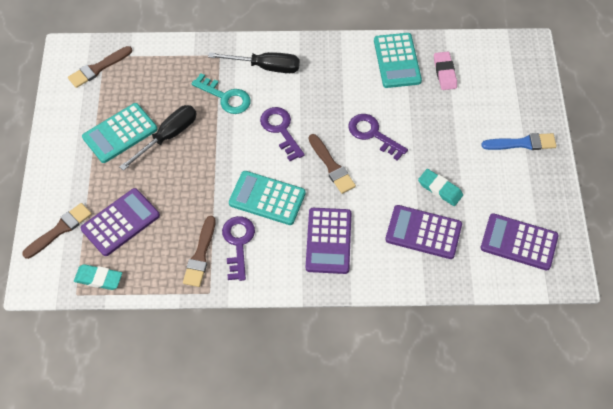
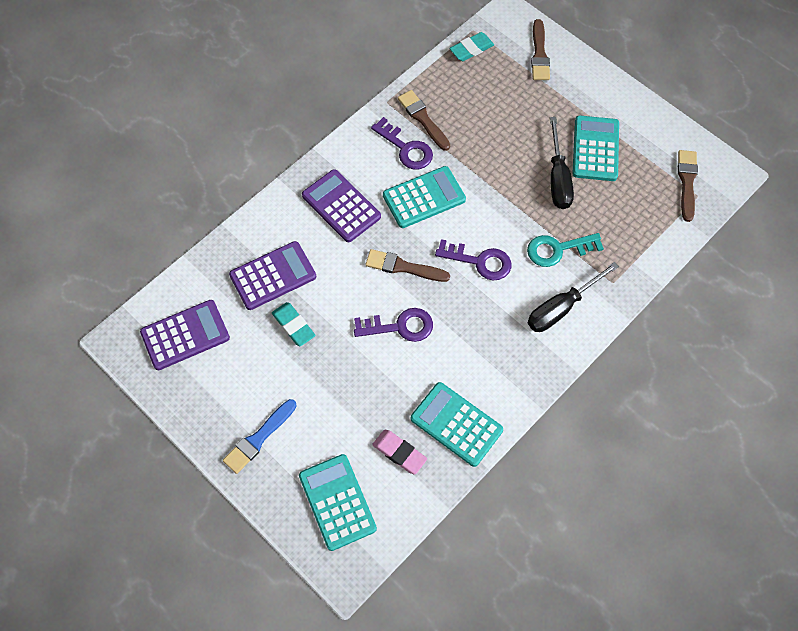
camera: 135 degrees right, 5 degrees up
purple calculator [81,188,160,256] -> none
turquoise eraser [418,169,463,206] -> turquoise eraser turned 60 degrees clockwise [272,302,315,347]
none -> turquoise calculator [299,454,377,551]

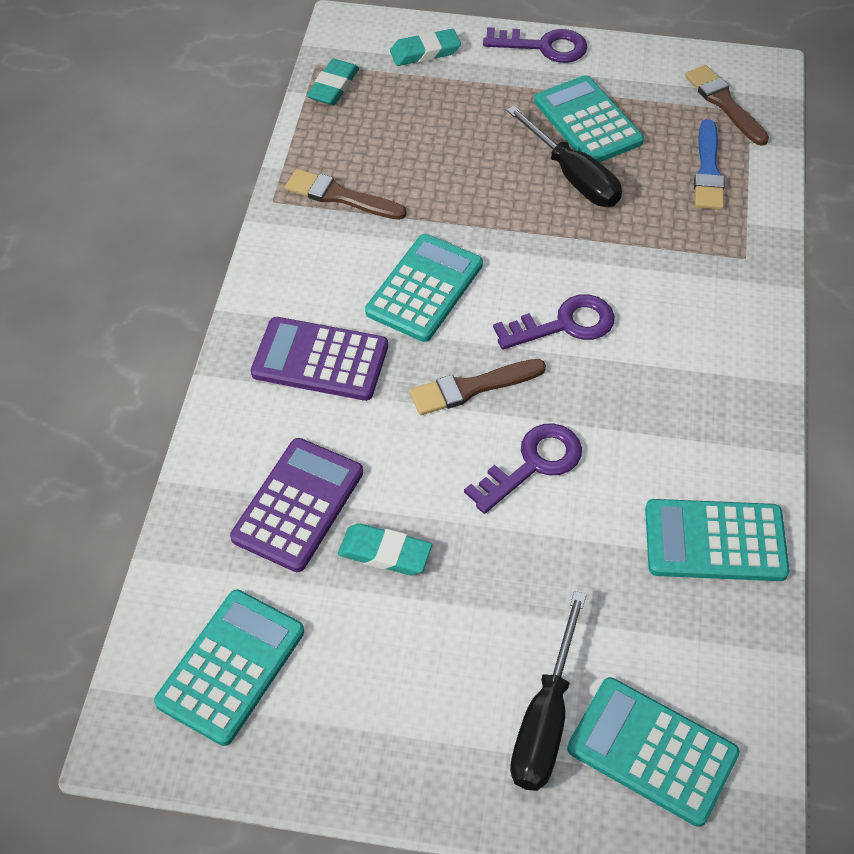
camera: 35 degrees left, 10 degrees down
purple calculator [140,300,230,370] -> turquoise calculator [154,590,304,746]
blue brush [223,399,297,474] -> blue brush moved to [694,119,725,210]
purple key [371,117,433,169] -> purple key moved to [483,27,587,63]
pink eraser [372,430,427,474] -> none
turquoise key [527,233,604,267] -> none
black screwdriver [528,262,619,332] -> black screwdriver moved to [510,591,587,791]
brown brush [531,19,550,80] -> turquoise eraser [390,29,461,66]

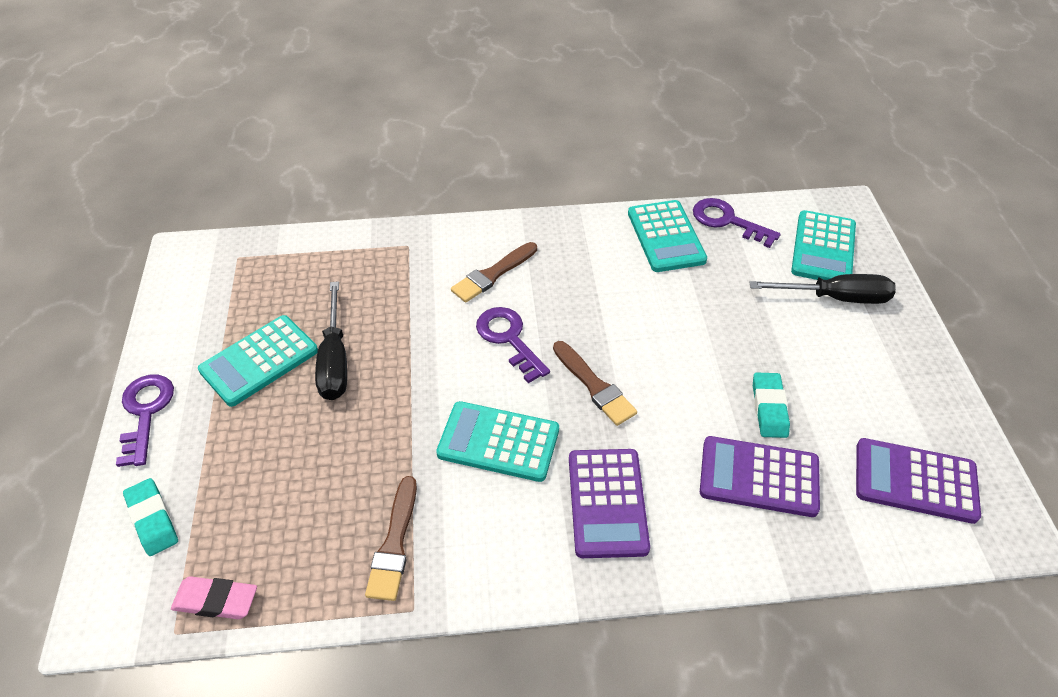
camera: 105 degrees left, 5 degrees down
turquoise calculator [154,590,304,746] -> purple calculator [856,438,981,524]
turquoise eraser [307,59,359,105] -> pink eraser [171,576,257,619]
purple key [464,423,582,514] -> purple key moved to [693,198,781,248]
black screwdriver [506,106,622,207] -> black screwdriver turned 135 degrees clockwise [315,281,347,400]
brown brush [685,65,769,146] -> brown brush moved to [451,242,537,303]
blue brush [694,119,725,210] -> none

